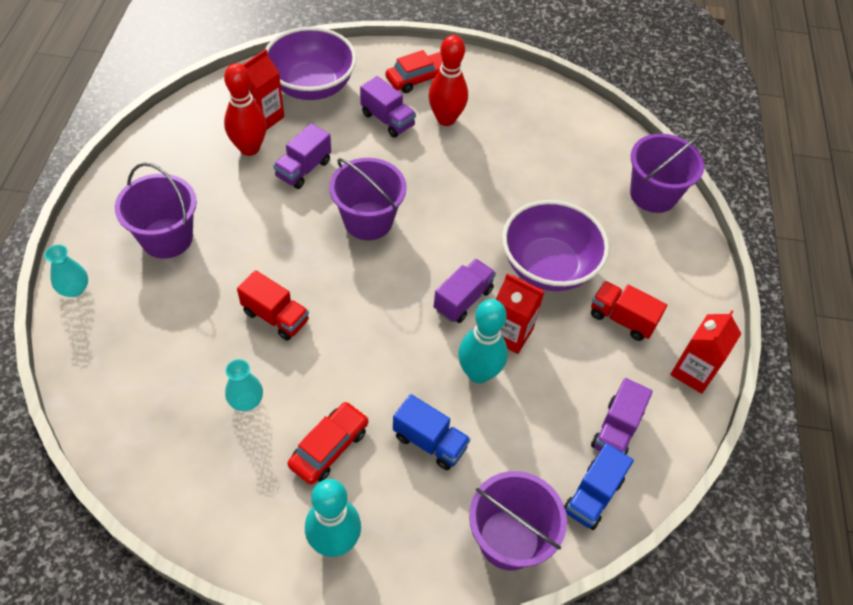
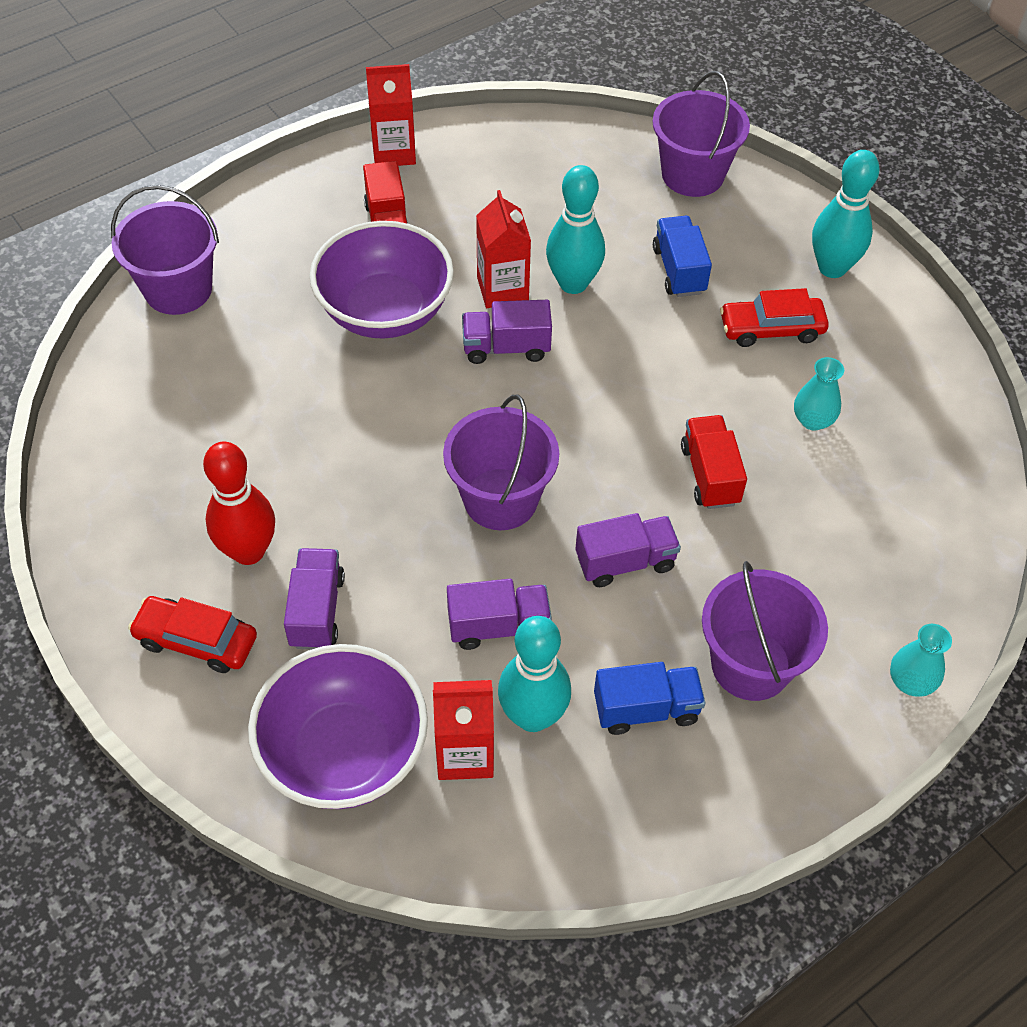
camera: 130 degrees left, 0 degrees up
red bowling pin [224,63,267,156] -> turquoise bowling pin [498,616,571,732]
blue truck [564,443,634,530] -> blue truck moved to [594,662,706,735]
purple truck [591,378,653,455] -> purple truck moved to [575,513,681,587]

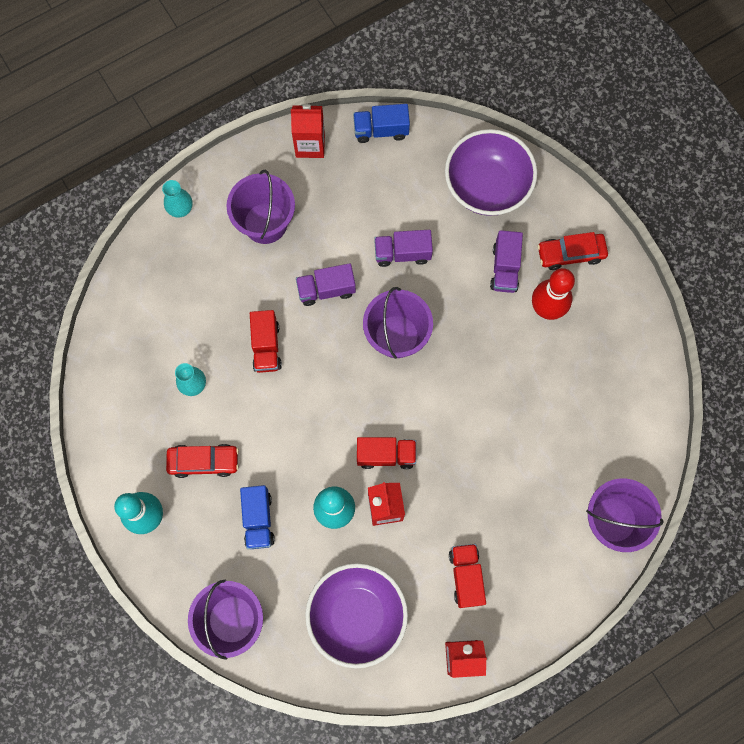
camera: 175 degrees left, 20 degrees up
red car [128,596,257,673] -> red car turned 150 degrees clockwise [537,232,608,270]
purple bowl [310,221,454,338] -> purple bowl moved to [305,563,408,669]
red carton [433,680,494,780] -> red carton moved to [291,104,325,158]
purple truck [462,300,552,364] -> red truck [357,437,416,469]
turquoise bowling pin [498,616,571,732] -> none
blue truck [594,662,706,735] -> blue truck moved to [353,104,410,143]

